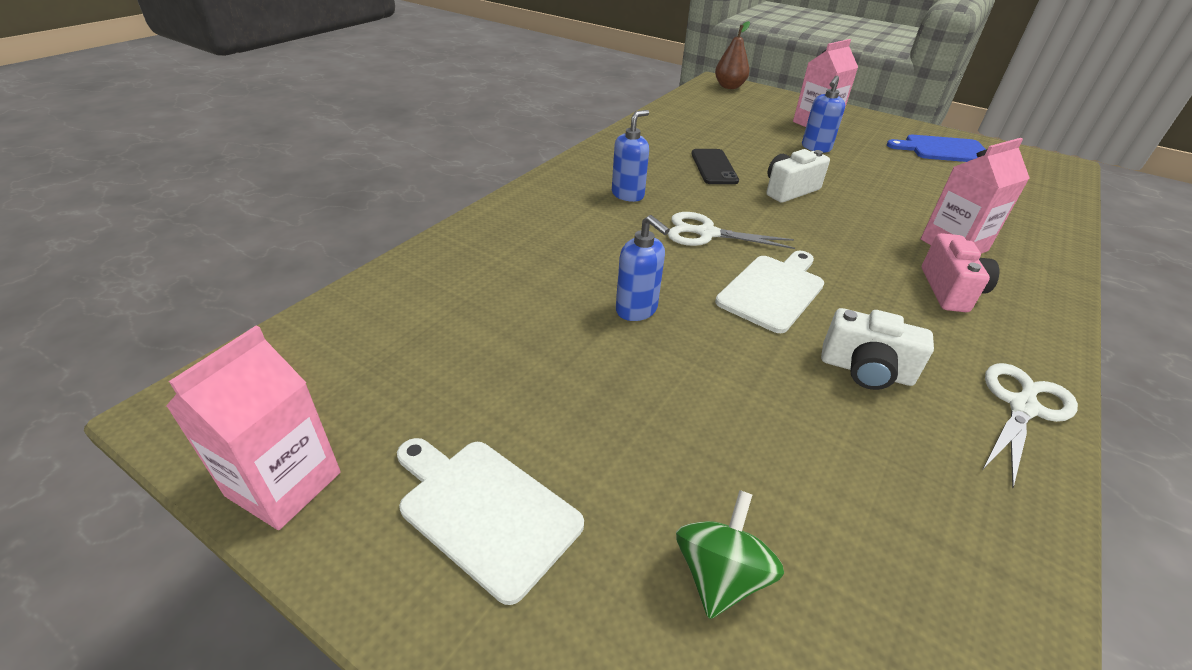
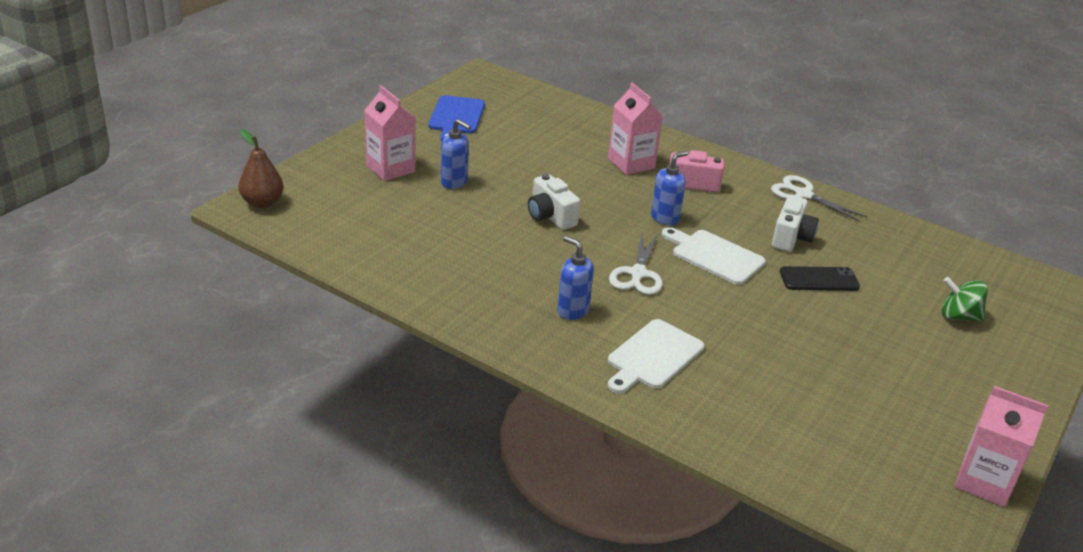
camera: 90 degrees left, 5 degrees down
white cutting board [397,438,584,605] -> white cutting board moved to [608,319,704,394]
blue soap dispenser [616,215,670,321] -> blue soap dispenser moved to [651,151,688,225]
black phone [691,149,739,184] -> black phone moved to [780,266,860,291]

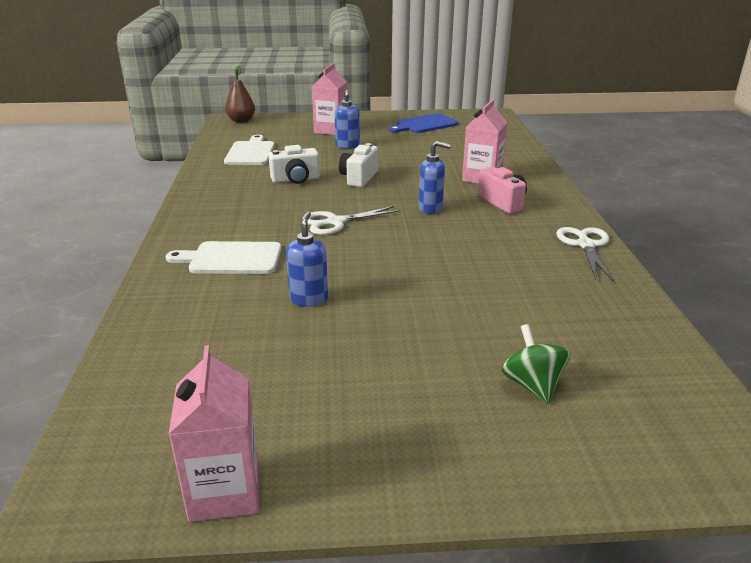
camera: 55 degrees right, 5 degrees down
blue soap dispenser [557,236,594,320] -> blue soap dispenser moved to [286,211,328,307]
white cutting board [662,227,766,285] -> white cutting board moved to [224,135,275,165]
white camera [772,195,819,252] -> white camera moved to [268,145,320,184]
black phone [780,266,860,291] -> none

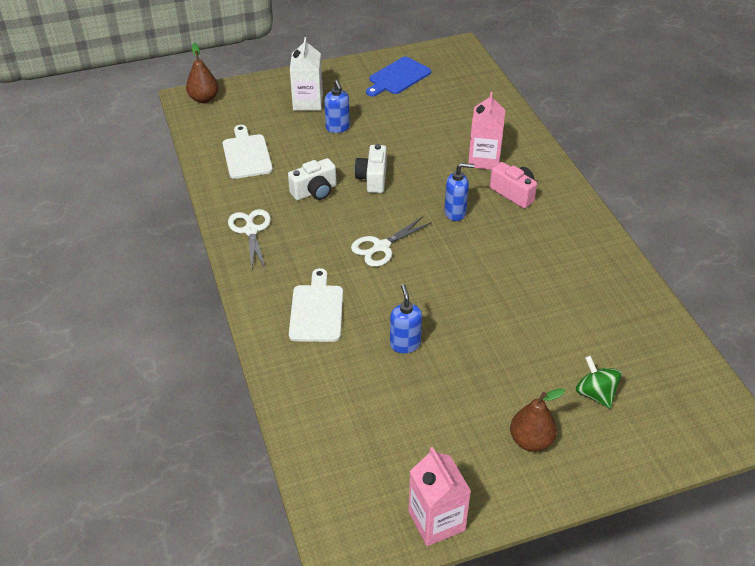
camera: 15 degrees left, 15 degrees up
white cutting board [166,241,281,274] -> white cutting board turned 105 degrees clockwise [289,268,343,342]
pink carton [312,63,347,135] -> white carton [290,37,323,111]
white scissors [556,227,614,282] -> white scissors moved to [228,209,271,270]
none -> brown pear [510,388,565,452]

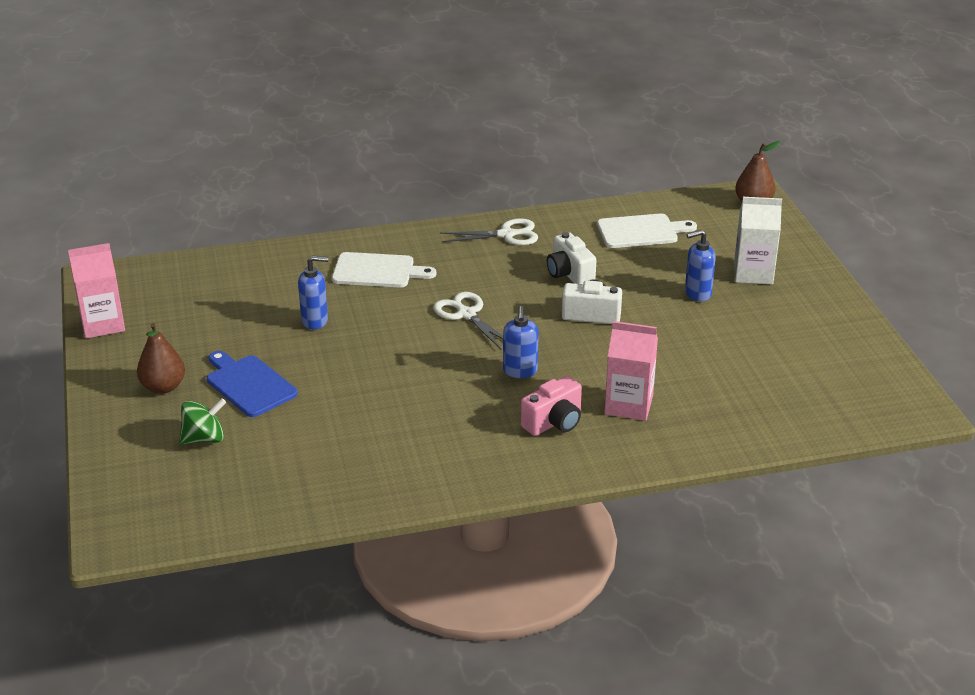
camera: 95 degrees right, 10 degrees down
blue cutting board [366,57,431,97] -> blue cutting board moved to [207,351,298,417]

